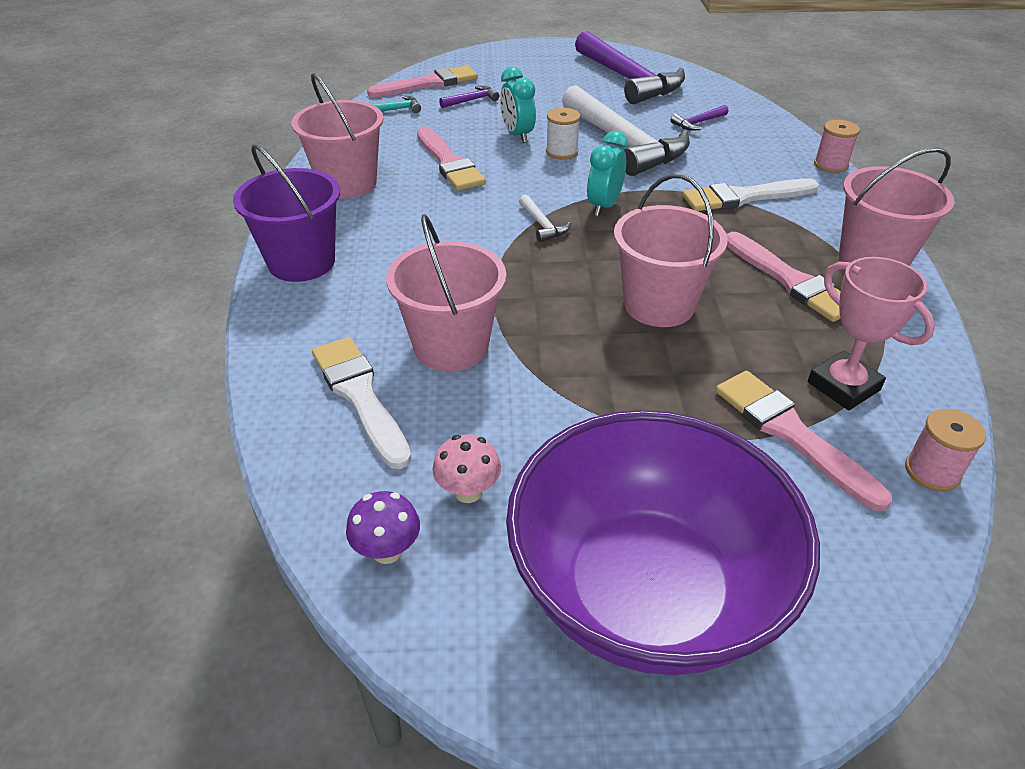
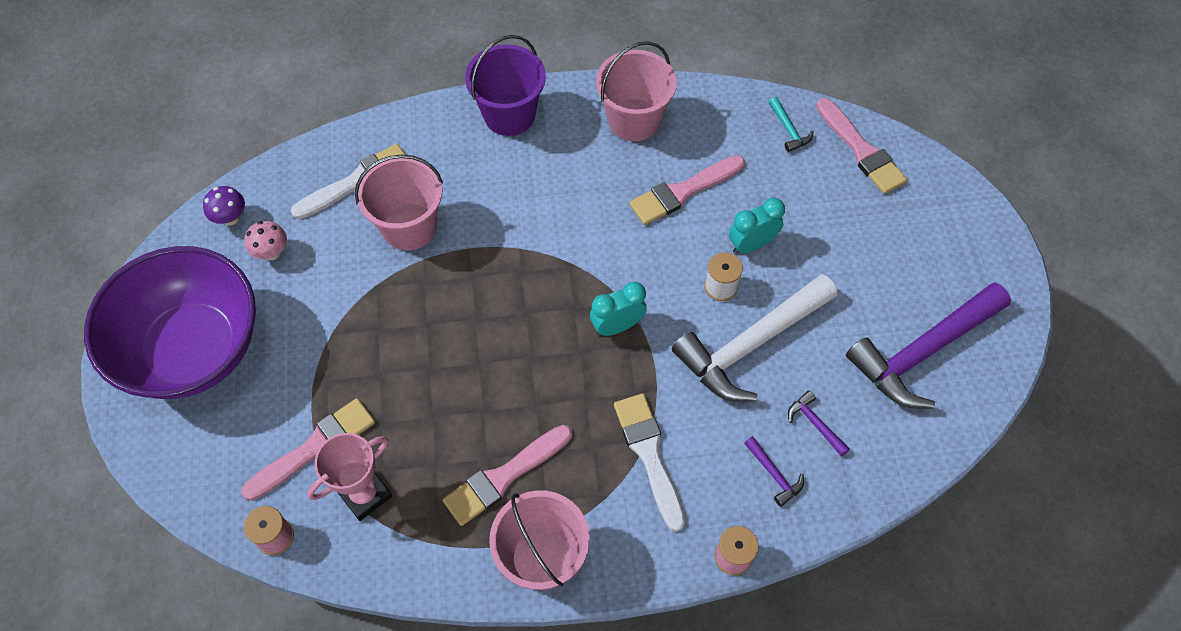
camera: 85 degrees right, 20 degrees up
purple hammer [439,85,499,108] -> purple hammer moved to [744,436,804,507]
white hammer [519,195,571,242] -> none
turquoise clock [587,131,628,216] -> turquoise clock turned 45 degrees counterclockwise [590,282,647,336]
pink bucket [614,174,728,327] -> none

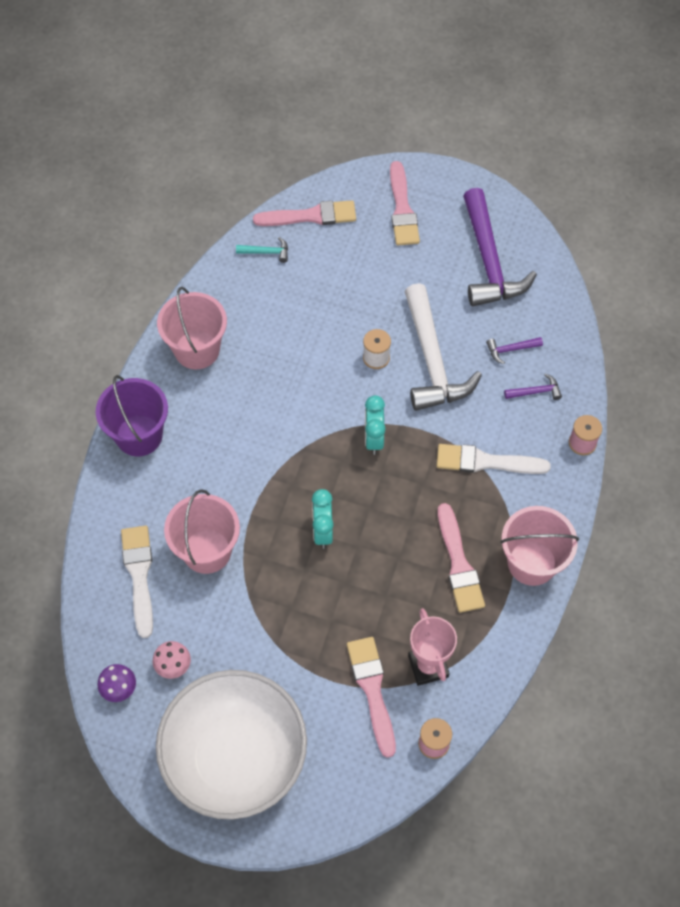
camera: 65 degrees left, 0 degrees up
purple bowl [84,246,256,399] -> white bowl [156,670,307,820]
pink brush [629,155,745,225] -> pink brush moved to [390,161,420,246]
turquoise clock [729,198,785,254] -> turquoise clock moved to [312,489,334,549]

